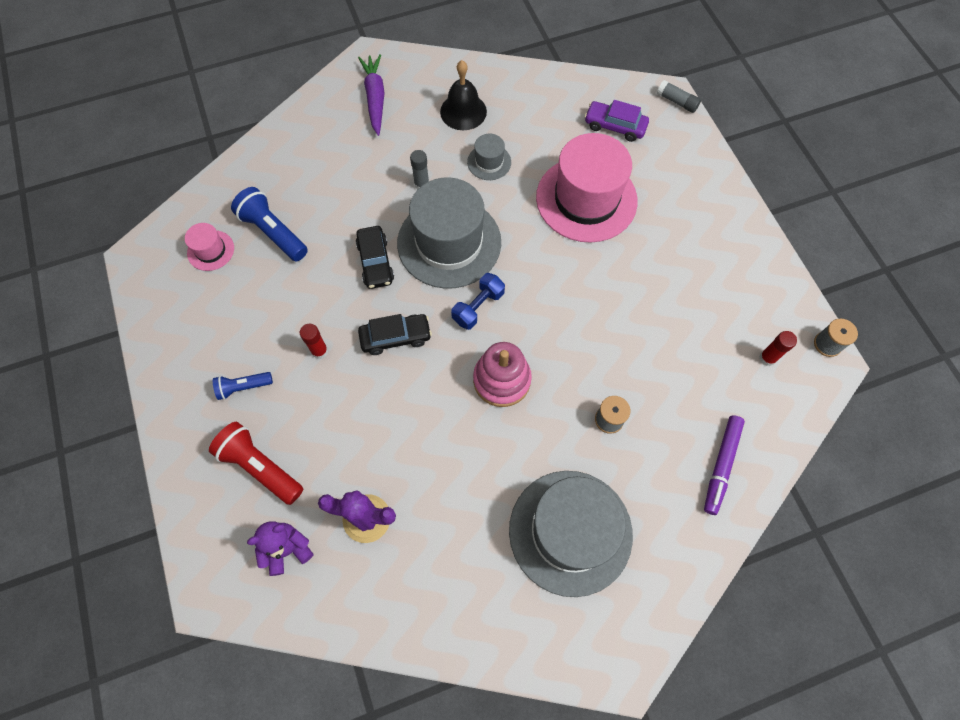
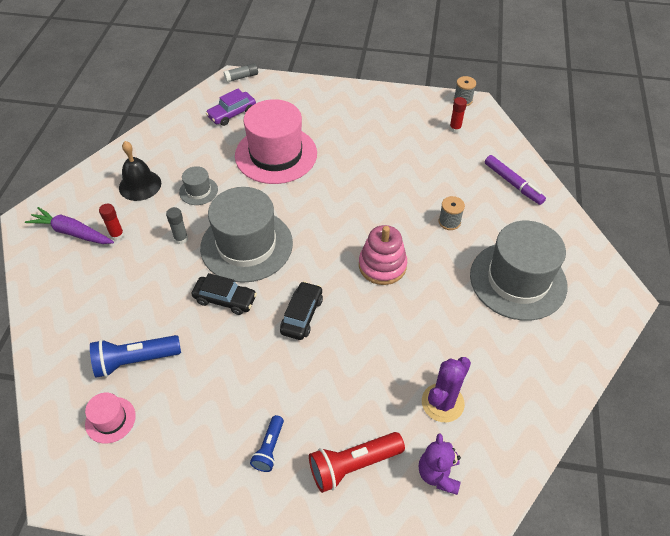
camera: 60 degrees left, 15 degrees down
red glue stick [300,324,328,359] -> red glue stick moved to [99,204,124,241]
blue dumbbell [451,273,505,330] -> none

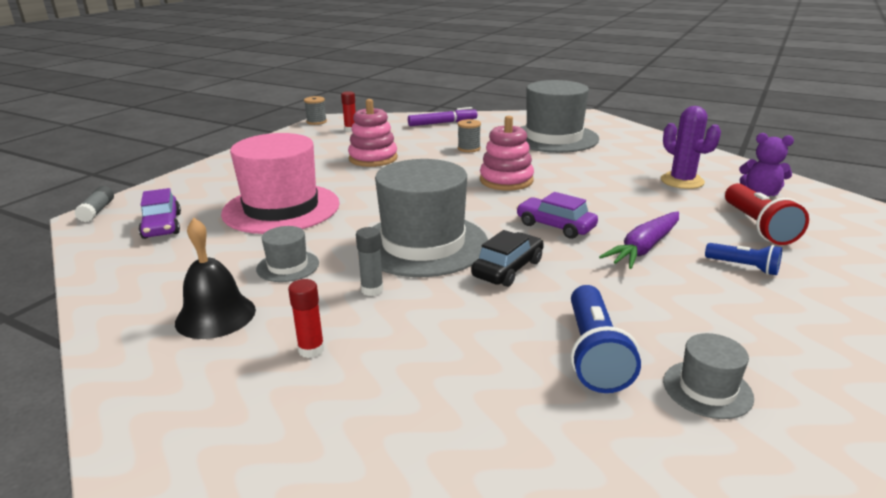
camera: 70 degrees left, 25 degrees down
purple carrot [25,207,114,244] -> purple carrot moved to [599,212,679,269]
pink hat [85,393,136,444] -> grey hat [663,333,754,419]
black car [280,281,323,340] -> purple car [516,192,598,239]
none -> pink stacking toy [348,99,398,167]

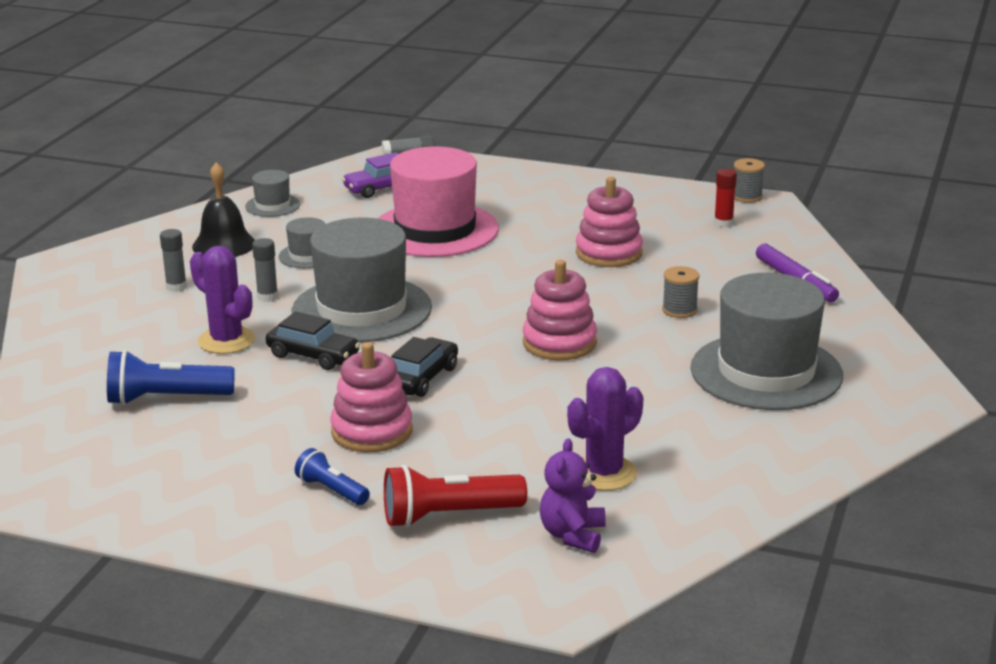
camera: 80 degrees right, 0 degrees up
red glue stick [288,279,325,358] -> grey glue stick [160,229,187,292]
purple car [516,192,598,239] -> black car [391,337,458,397]
purple carrot [599,212,679,269] -> pink stacking toy [330,342,413,452]
grey hat [663,333,754,419] -> grey hat moved to [245,170,300,217]
blue flashlight [705,243,782,275] -> blue flashlight turned 105 degrees clockwise [295,448,370,505]
none -> purple cactus [190,246,255,354]

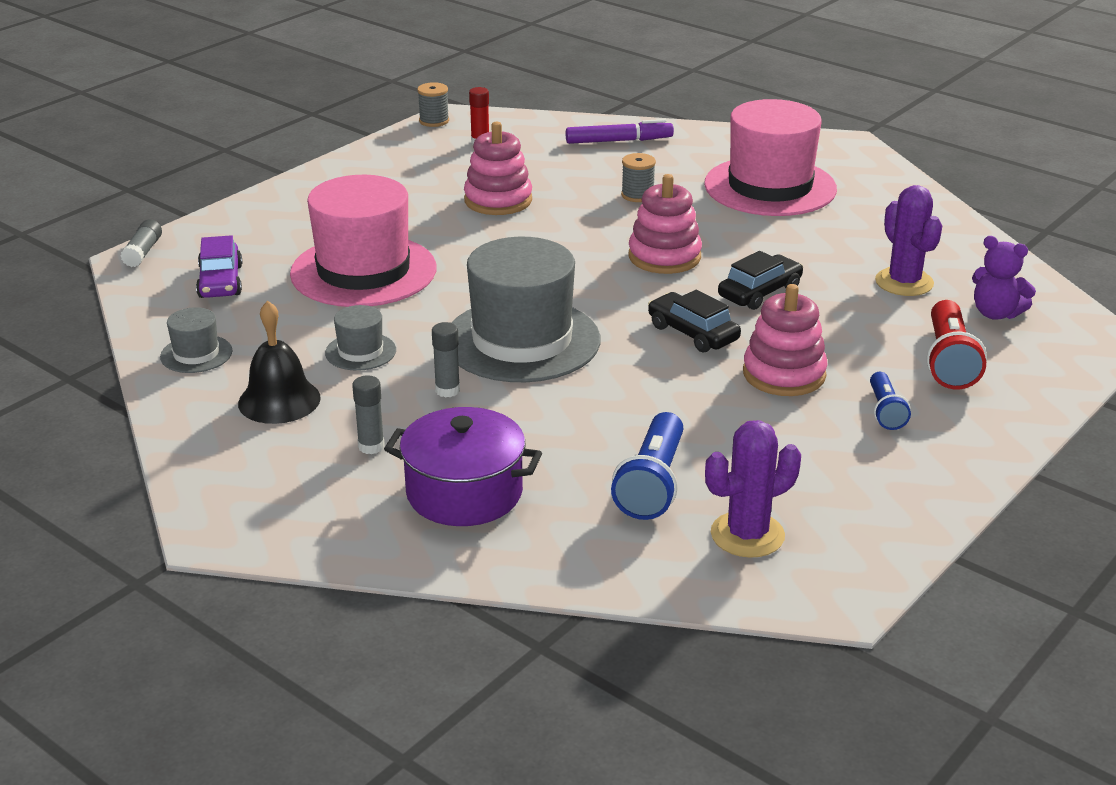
camera: 70 degrees left, 5 degrees up
purple cactus [190,246,255,354] -> purple cactus moved to [705,420,801,558]
black car [266,312,360,370] -> black car moved to [718,251,803,310]
blue flashlight [295,448,370,505] -> blue flashlight turned 60 degrees counterclockwise [870,372,911,430]
grey hat [691,273,843,410] -> pink hat [704,99,837,216]
none -> purple pot [384,407,542,526]

